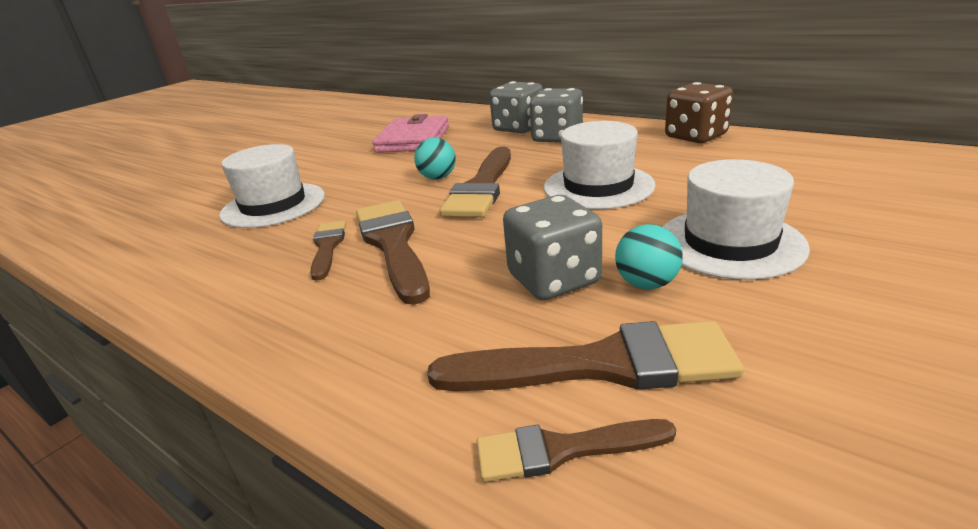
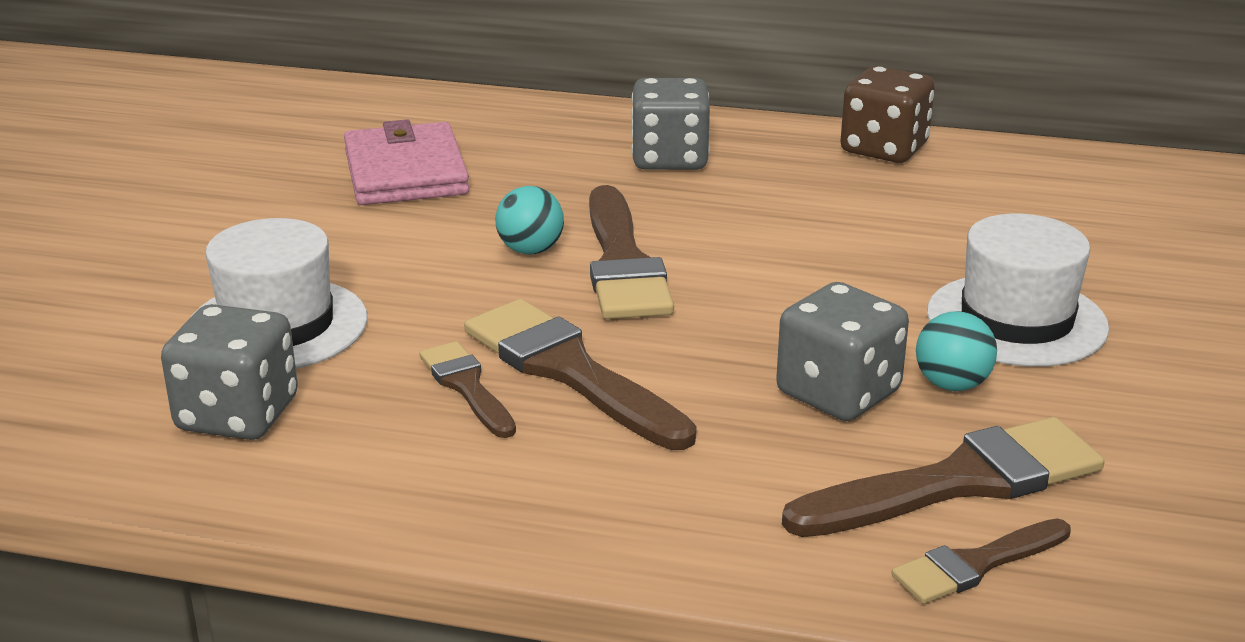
camera: 25 degrees left, 0 degrees up
grey dice [489,81,543,133] -> grey dice moved to [161,304,298,440]
white hat [544,121,655,209] -> none

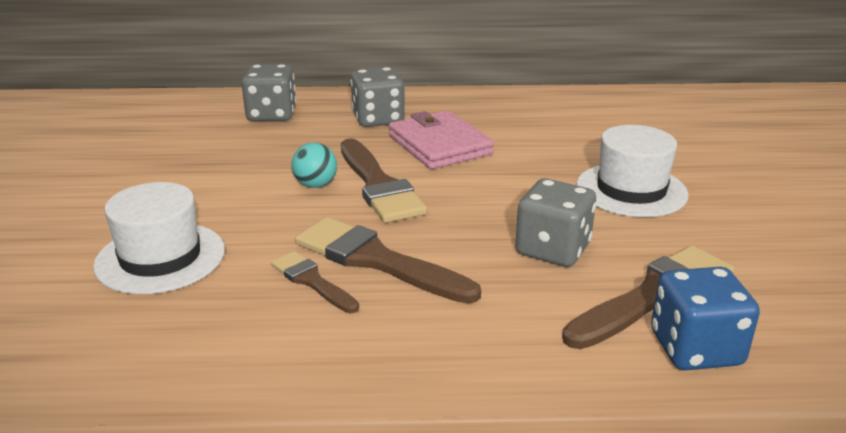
camera: 15 degrees left, 0 degrees up
grey dice [161,304,298,440] -> grey dice moved to [242,64,296,121]
pink wallet [344,119,470,205] -> pink wallet moved to [389,110,494,169]
brown dice [840,66,935,163] -> none
brown brush [892,518,1071,604] -> blue dice [651,267,760,370]
turquoise ball [916,311,997,391] -> none

